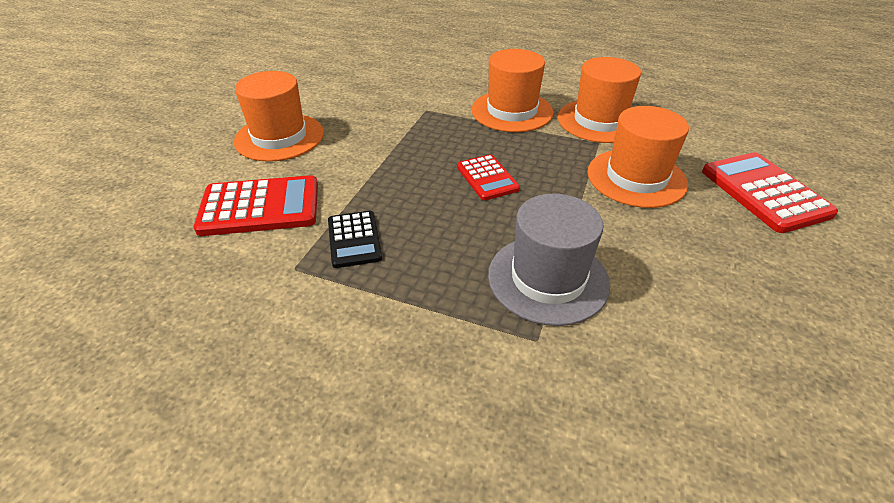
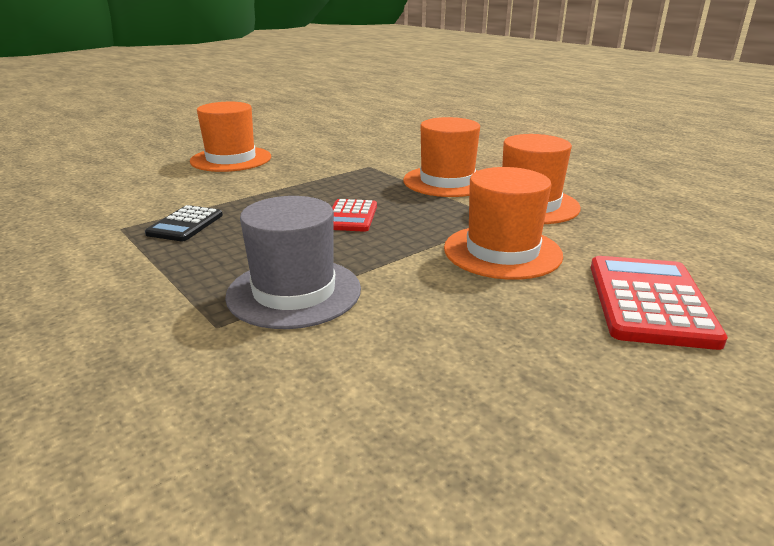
camera: 30 degrees right, 15 degrees down
red calculator [193,175,318,236] -> none

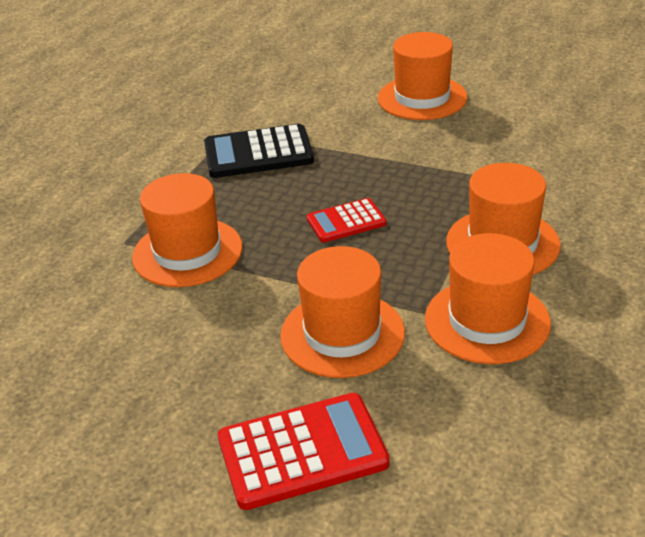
camera: 65 degrees right, 10 degrees up
black calculator [145,205,223,241] -> black calculator [204,124,314,178], size x1.65
grey hat [225,196,361,329] -> orange hat [132,173,242,287]

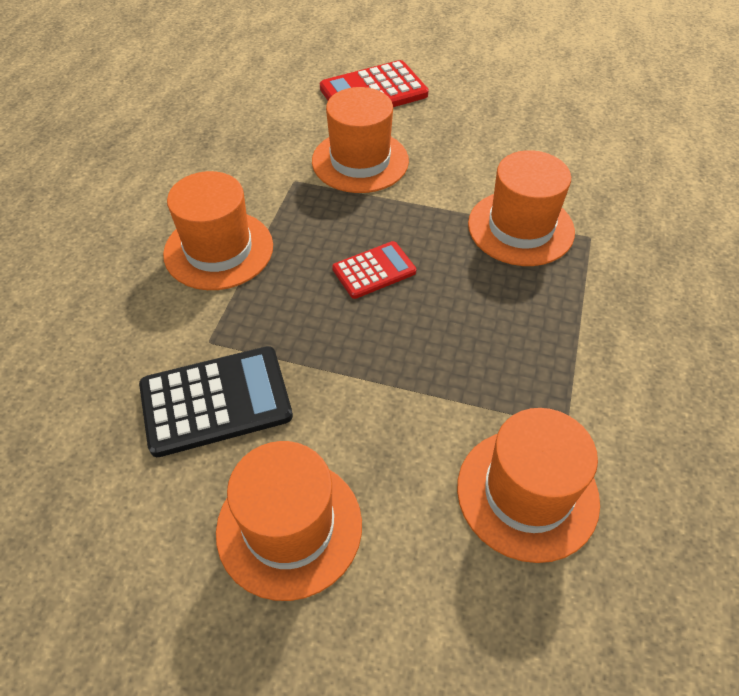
camera: 170 degrees right, 15 degrees up
black calculator [204,124,314,178] -> black calculator moved to [139,346,293,457]
orange hat [425,233,551,364] -> orange hat moved to [457,408,600,563]

